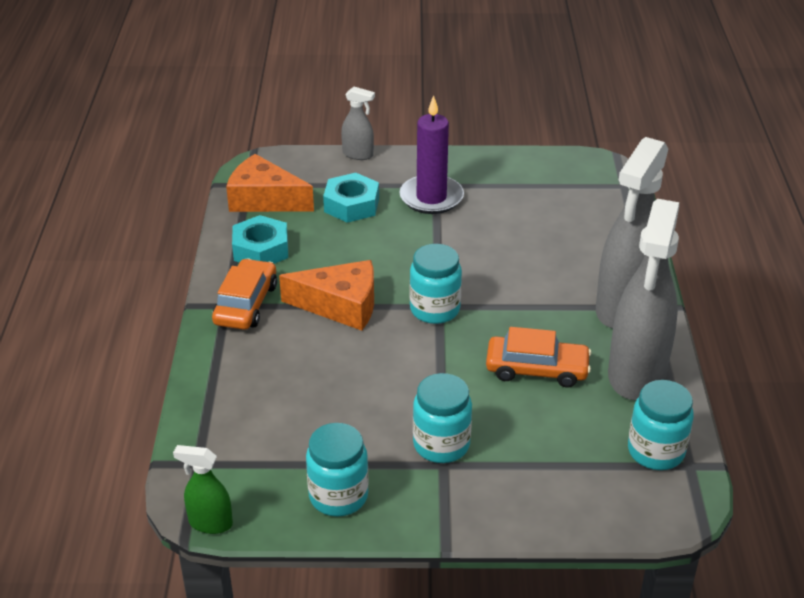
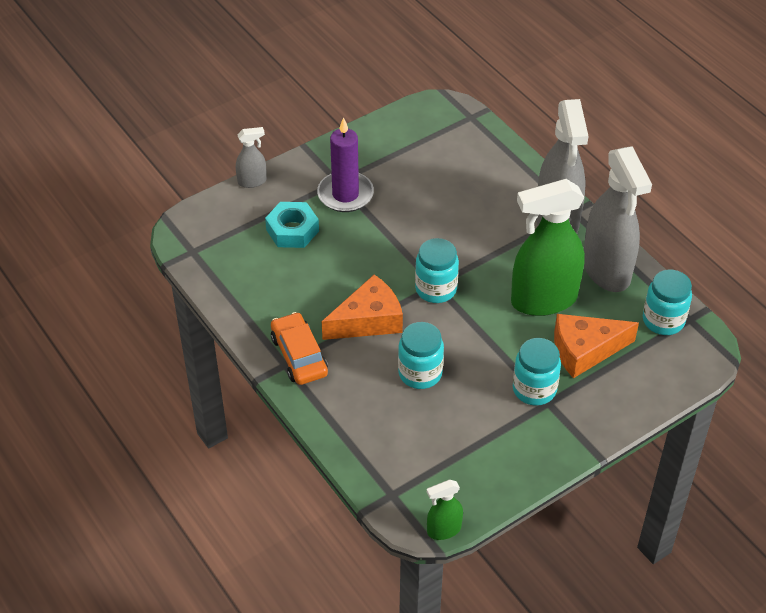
camera: 35 degrees left, 10 degrees up
orange cheese [226,154,314,212] -> orange cheese moved to [554,314,639,378]
turquoise nut [232,215,288,264] -> none
turquoise jar [306,423,369,517] -> turquoise jar moved to [398,322,444,389]
orange car [486,327,591,388] -> green spray bottle [511,179,585,316]

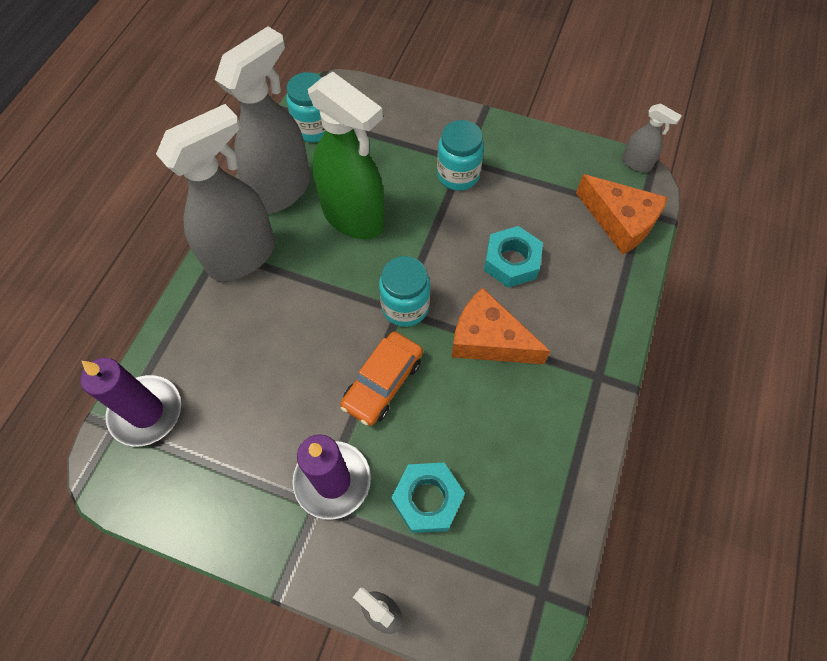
camera: 125 degrees left, 15 degrees up
orange car [271,312,328,385] -> orange car moved to [340,331,423,426]
turquoise jar [398,322,444,389] -> turquoise nut [484,226,543,288]
green spray bottle [427,480,463,540] -> grey spray bottle [622,103,682,172]
orange cheese [554,314,639,378] -> orange cheese moved to [576,174,668,255]
none -> purple candle [81,358,181,446]

